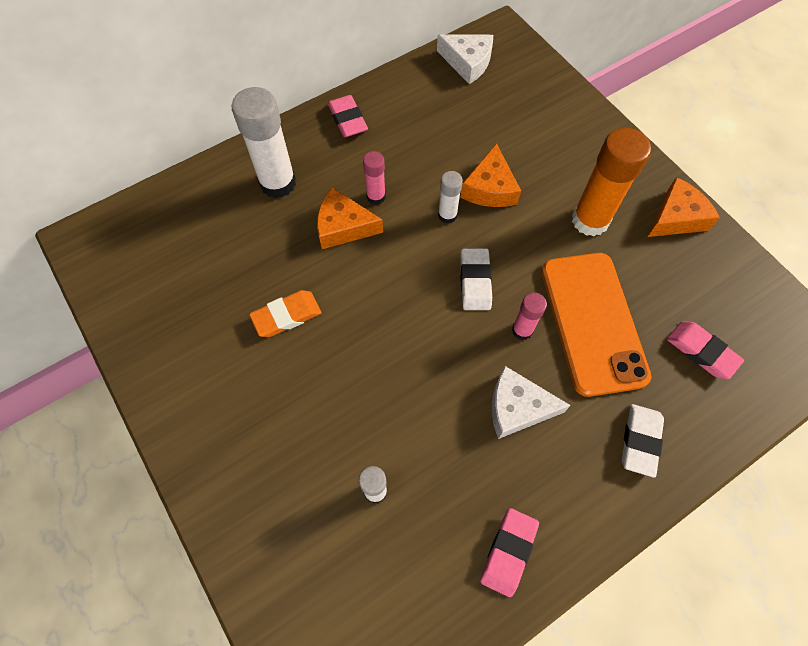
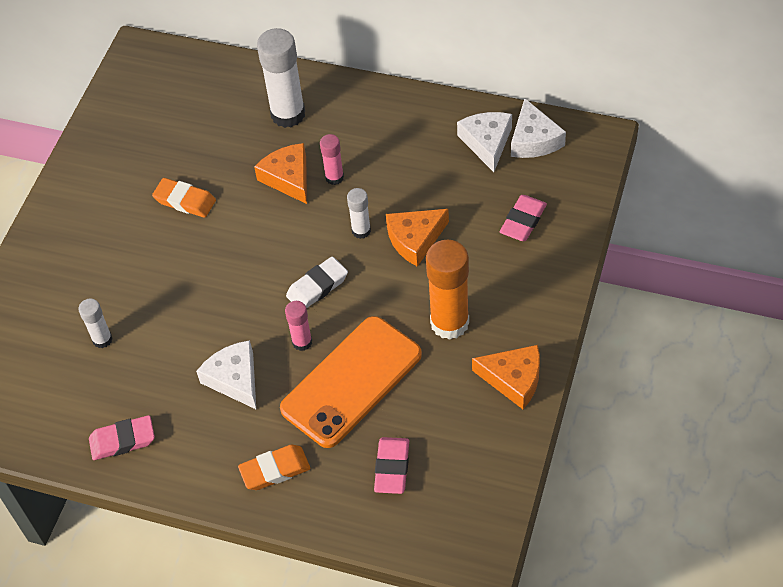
camera: 55 degrees right, 10 degrees down
pink eraser [328,95,368,137] -> pink eraser moved to [500,195,547,241]
white eraser [622,404,664,478] -> orange eraser [238,445,310,490]
none -> white cheese [457,112,512,172]

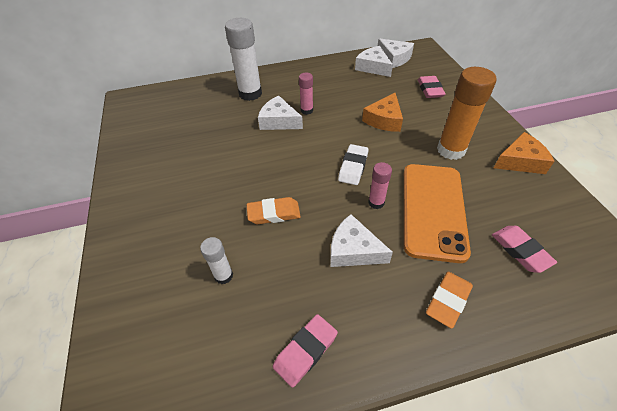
camera: 35 degrees left, 5 degrees down
orange eraser [152,178,216,218] -> orange eraser moved to [247,197,301,224]
orange cheese [254,143,307,204] -> white cheese [258,95,303,130]
white glue stick [347,188,371,239] -> none

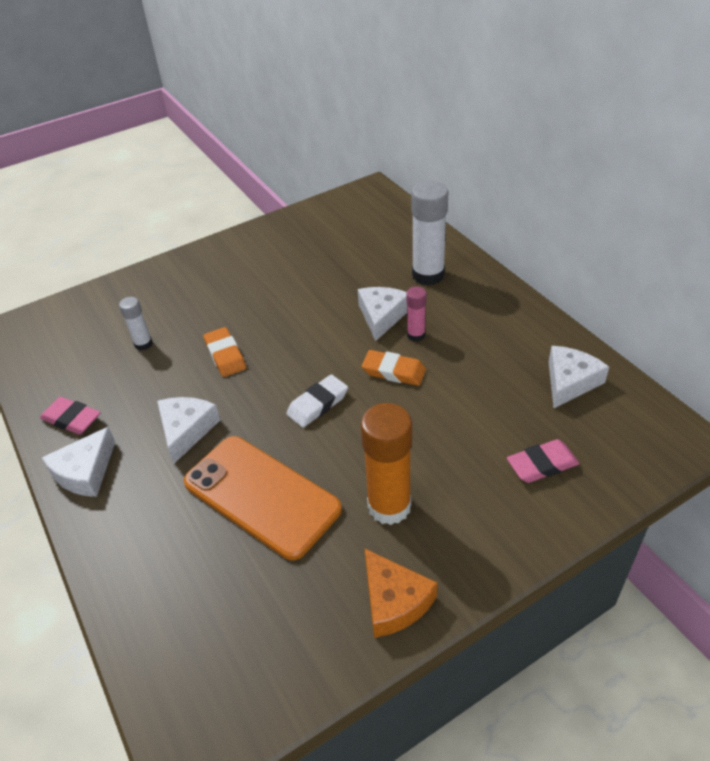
camera: 75 degrees right, 5 degrees down
white eraser [338,144,369,185] -> white eraser turned 45 degrees counterclockwise [286,374,348,428]
orange cheese [362,93,403,132] -> none
pink glue stick [368,162,392,209] -> none
white cheese [378,38,414,68] -> white cheese moved to [42,427,115,497]
orange phone [404,164,471,263] -> orange phone turned 45 degrees clockwise [184,436,342,560]
orange eraser [426,272,473,329] -> orange eraser moved to [362,350,426,386]
pink eraser [492,226,557,273] -> none

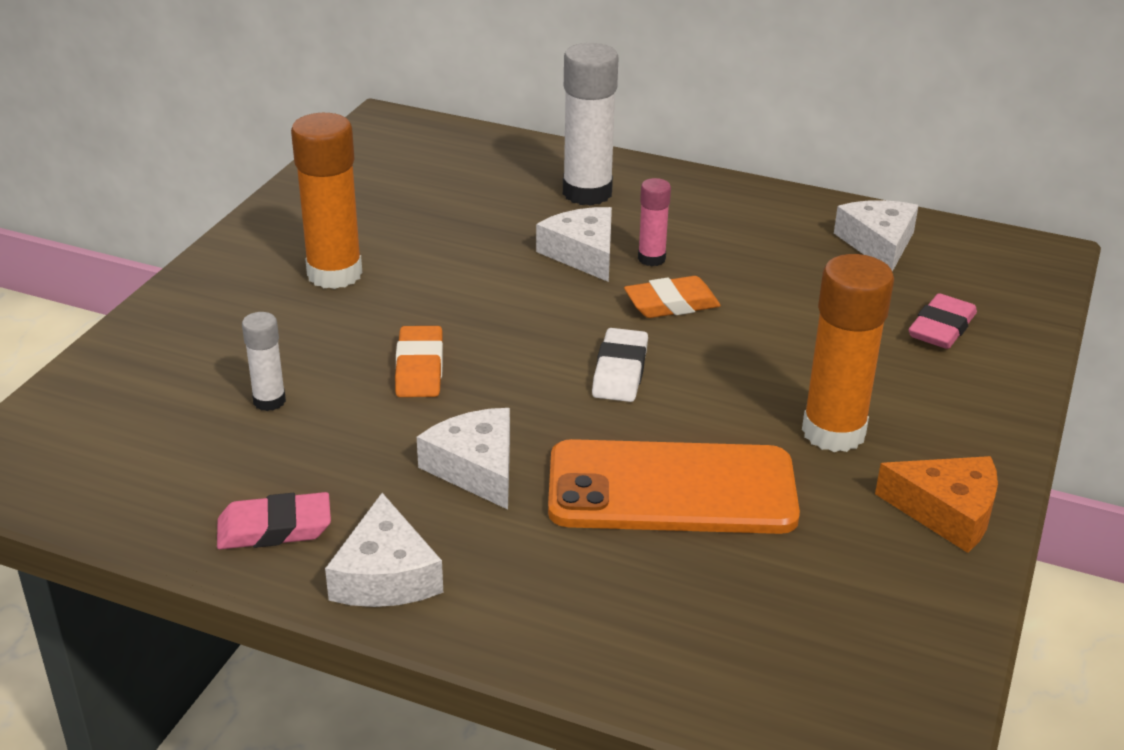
camera: 40 degrees left, 10 degrees down
orange eraser [203,327,246,377] -> orange eraser turned 60 degrees clockwise [395,326,443,397]
none -> orange glue stick [291,113,362,289]

